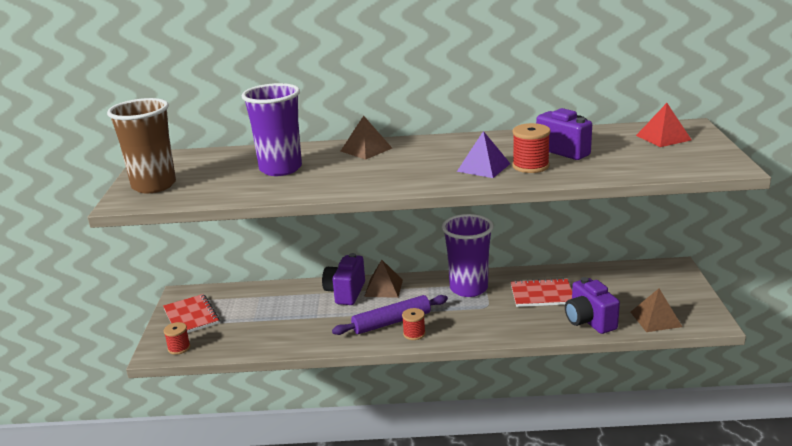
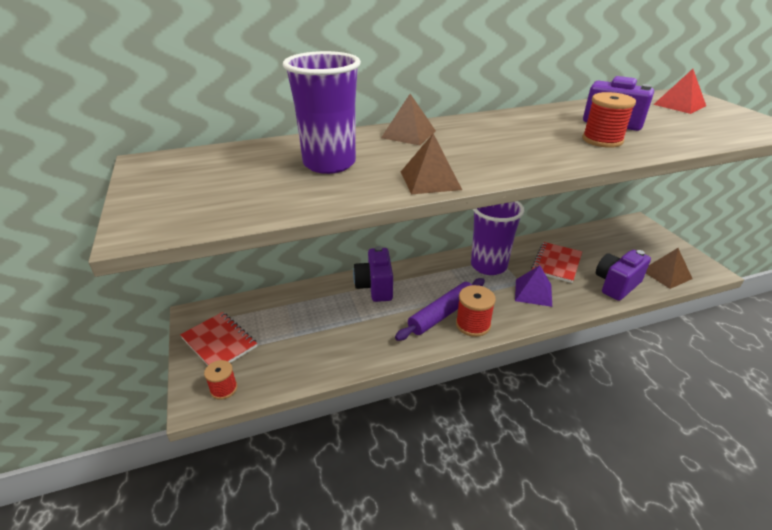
camera: 20 degrees left, 10 degrees up
brown cup [107,98,176,193] -> none
brown pyramid [364,260,403,298] -> brown pyramid moved to [401,133,462,194]
red spool [402,308,426,340] -> red spool [456,285,496,337], size x1.52
purple pyramid [457,131,510,178] -> purple pyramid moved to [515,265,552,307]
red notebook [511,278,572,307] -> red notebook turned 45 degrees counterclockwise [531,242,582,283]
purple camera [565,277,620,334] -> purple camera turned 90 degrees clockwise [596,250,651,301]

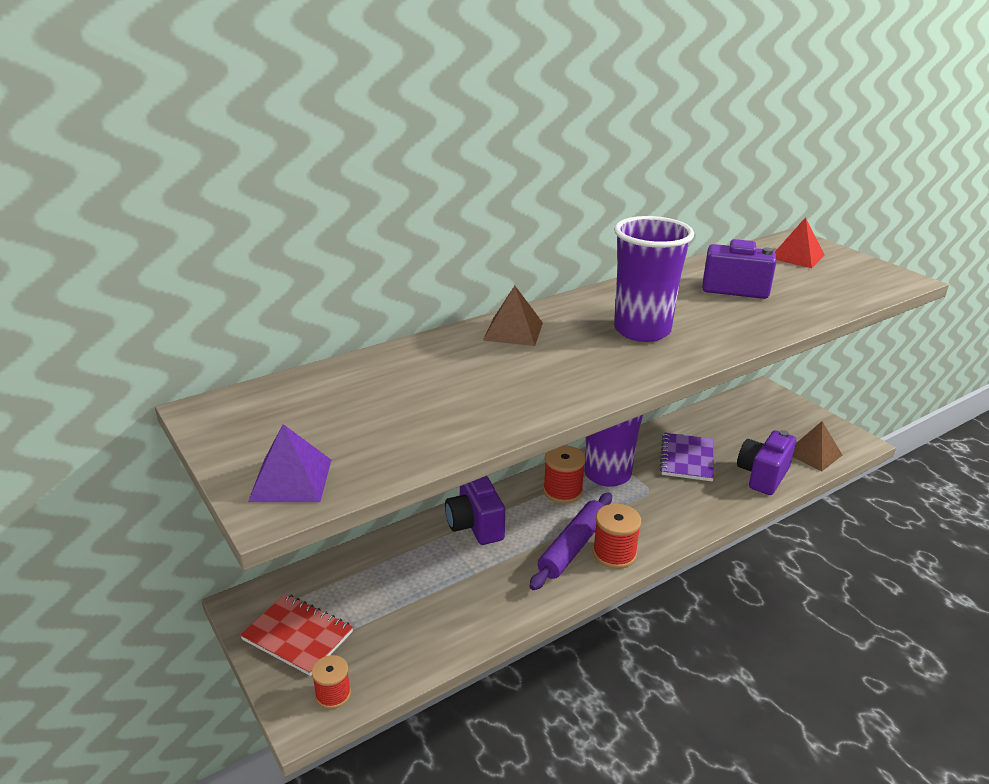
camera: 15 degrees left, 5 degrees down
purple cup [283,51,361,174] -> purple cup moved to [614,216,694,342]
brown pyramid [401,133,462,194] -> none
purple pyramid [515,265,552,307] -> purple pyramid moved to [248,424,331,502]
red notebook [531,242,582,283] -> purple notebook [660,433,714,482]
red spool [582,92,636,148] -> red spool moved to [543,445,586,504]

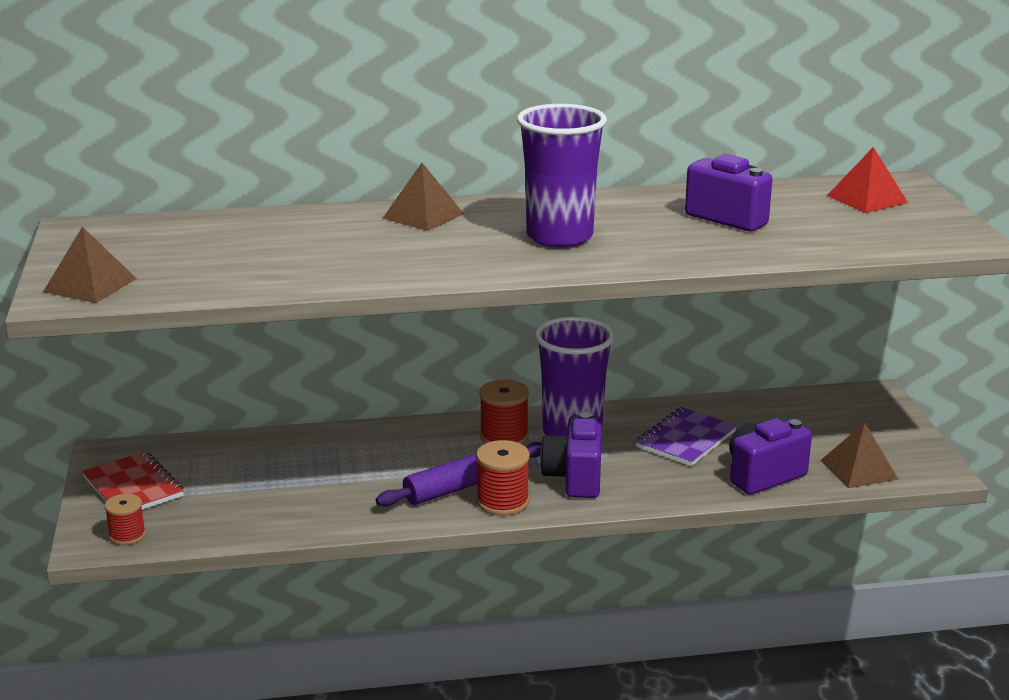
camera: 25 degrees right, 5 degrees down
purple pyramid [248,424,331,502] -> brown pyramid [43,226,137,303]
purple camera [445,476,505,545] -> purple camera moved to [540,412,602,498]

